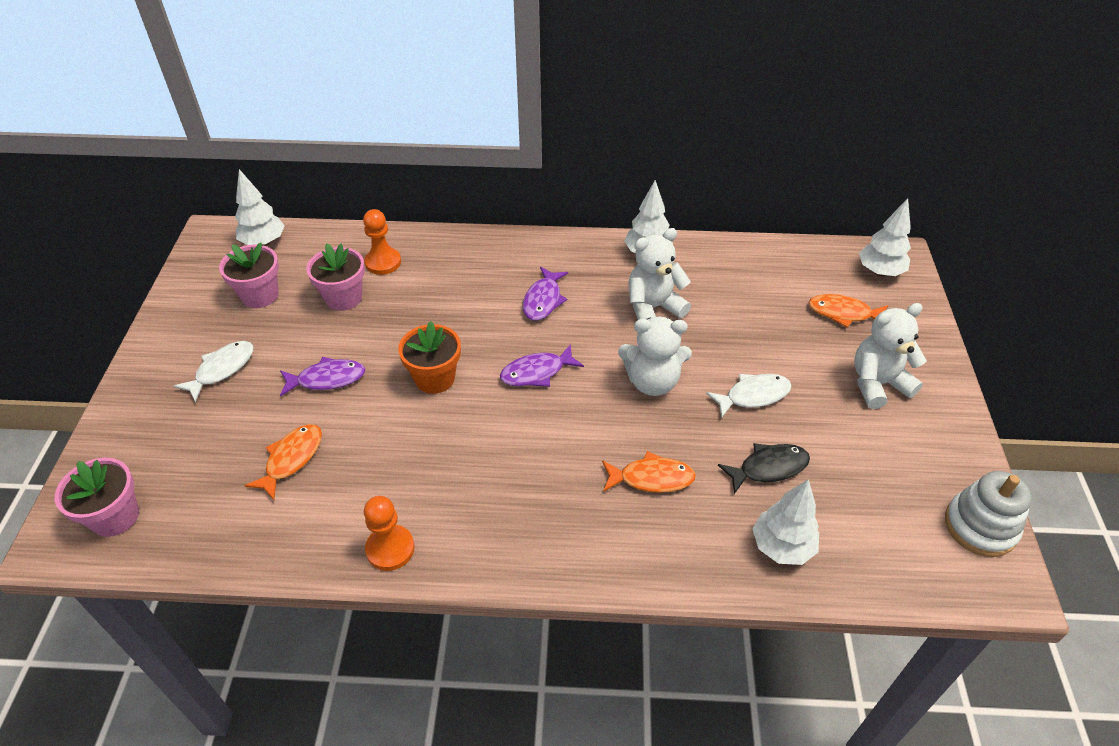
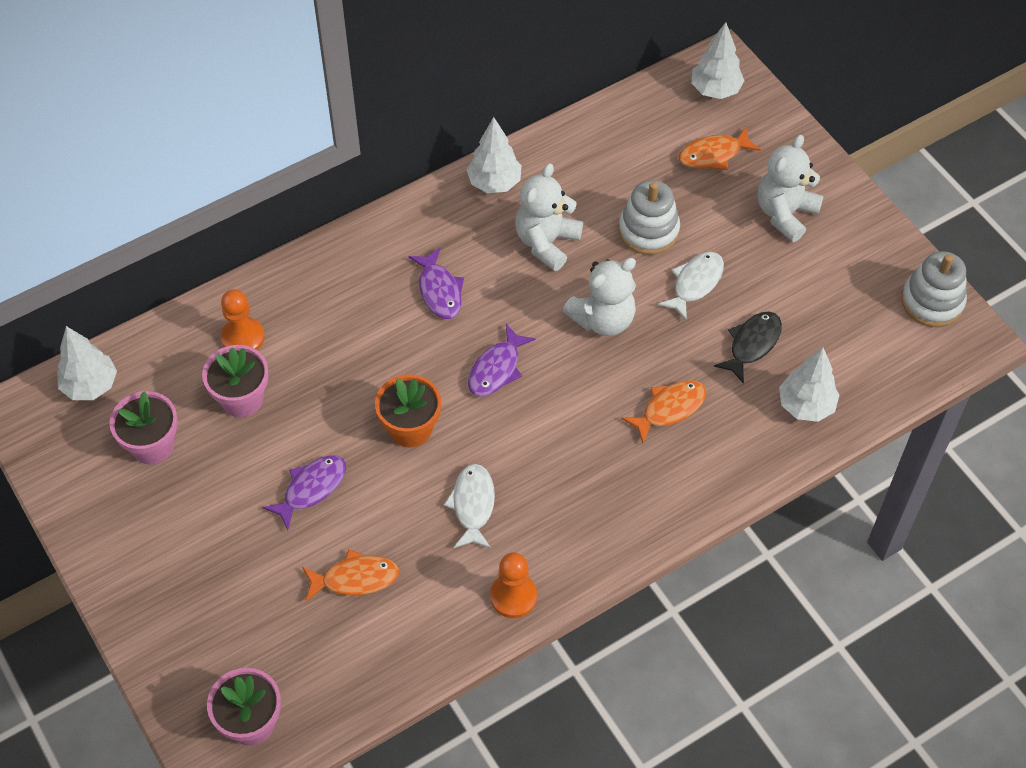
camera: 35 degrees left, 10 degrees up
white fish [174,341,253,402] -> white fish moved to [444,464,495,548]
orange fish [244,424,322,500] -> orange fish turned 90 degrees clockwise [302,550,399,601]
none -> white stacking toy [619,180,680,255]

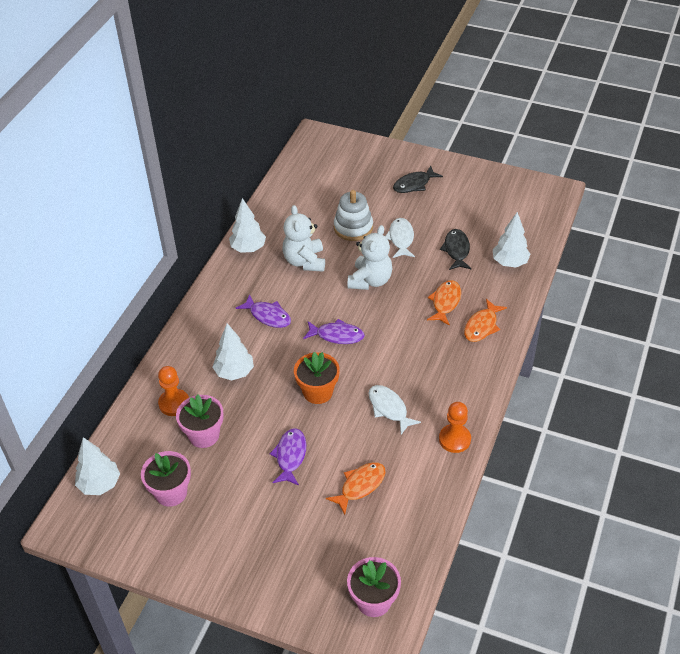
camera: 35 degrees left, 10 degrees down
purple fish [468,324,536,397] -> purple fish turned 75 degrees counterclockwise [303,319,365,344]
orange fish [678,127,761,170] -> orange fish moved to [464,299,507,342]
white tree [691,22,745,99] -> white tree moved to [213,323,254,380]
white teddy bear [758,135,824,242] -> black fish [393,165,443,193]
white stacking toy [901,251,967,327] -> none

